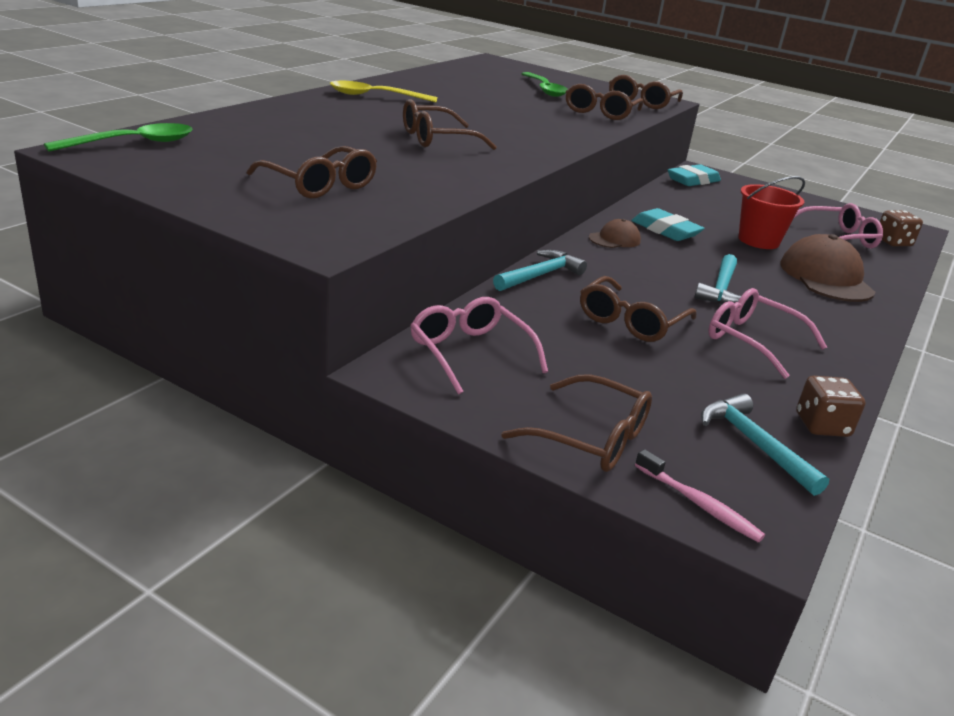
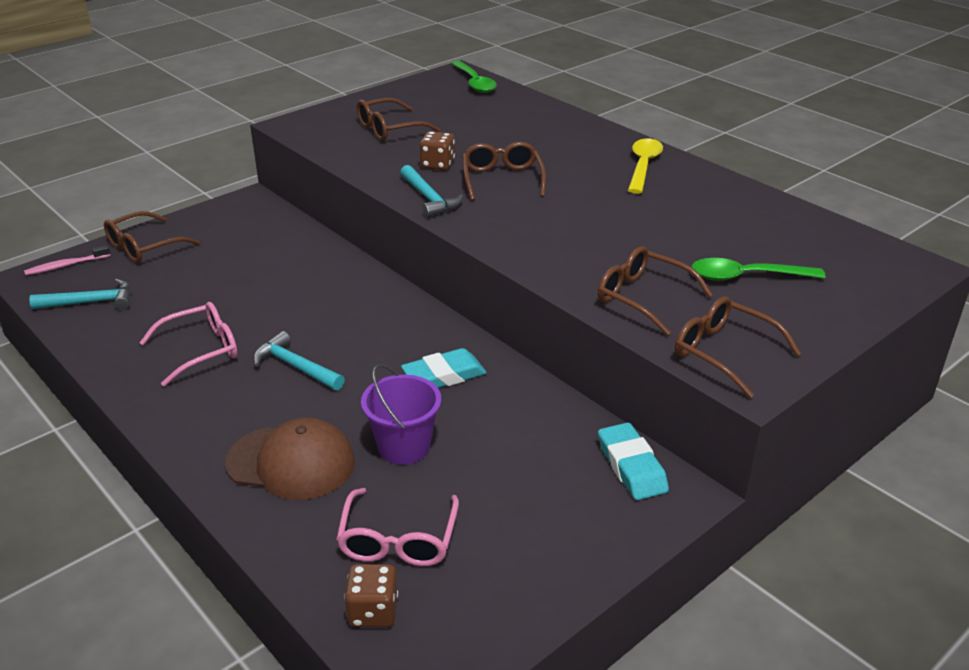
camera: 110 degrees right, 5 degrees up
pink glasses [410,297,548,395] -> none
turquoise hammer [493,250,587,291] -> turquoise hammer moved to [400,165,463,217]
brown glasses [580,276,696,342] -> none
brown cap [589,219,641,248] -> none
red bucket [738,176,805,249] -> purple bucket [361,364,441,465]
brown dice [796,376,866,437] -> brown dice moved to [420,131,455,170]

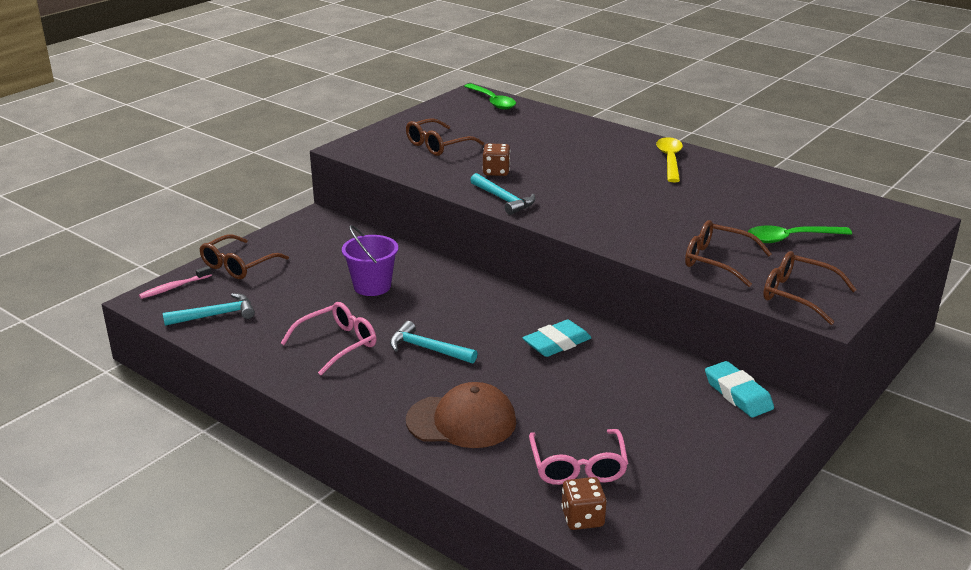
camera: 10 degrees left, 5 degrees down
purple bucket [361,364,441,465] -> purple bucket moved to [342,225,398,296]
brown glasses [463,142,546,201] -> none

